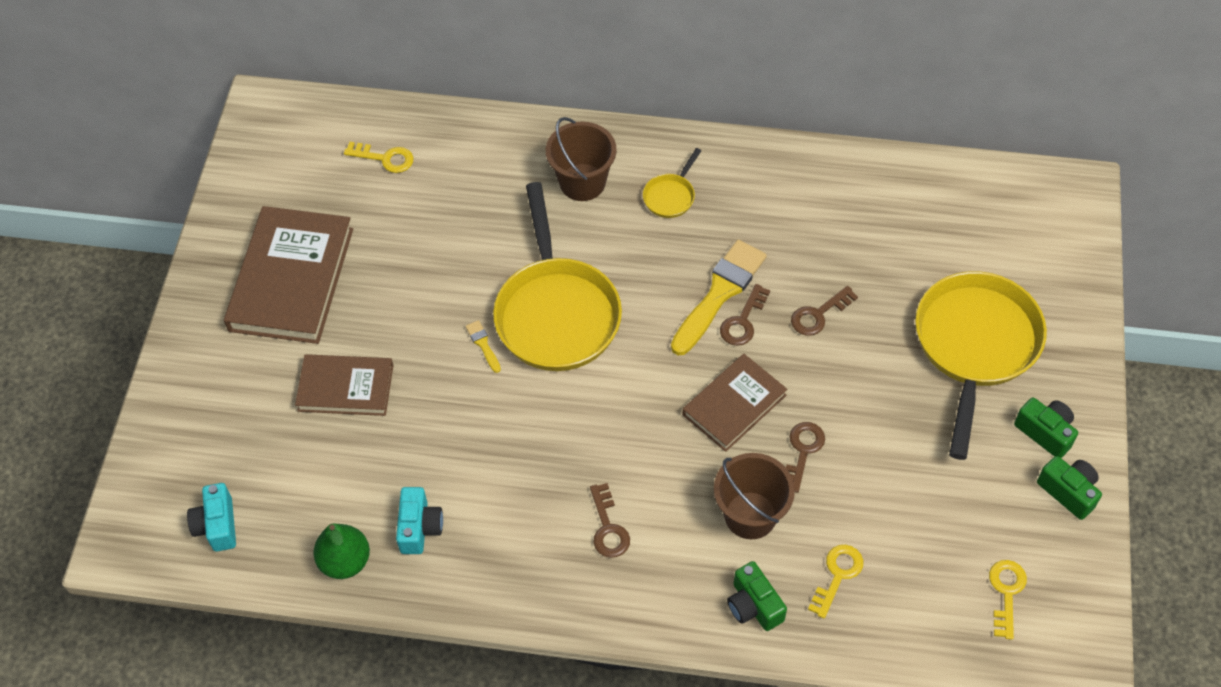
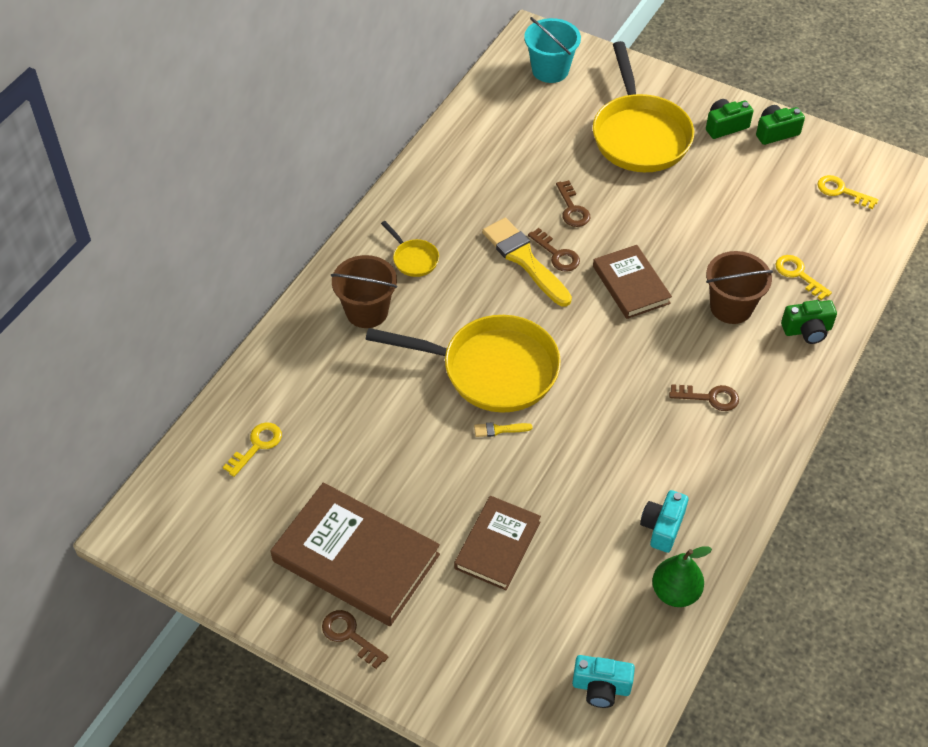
camera: 70 degrees left, 5 degrees down
turquoise camera [396,487,443,554] -> turquoise camera turned 90 degrees counterclockwise [640,490,688,553]
brown key [786,422,825,493] -> brown key moved to [322,610,388,669]
yellow pan [915,271,1047,460] -> yellow pan turned 135 degrees counterclockwise [593,41,694,172]
none -> turquoise bucket [524,17,581,83]

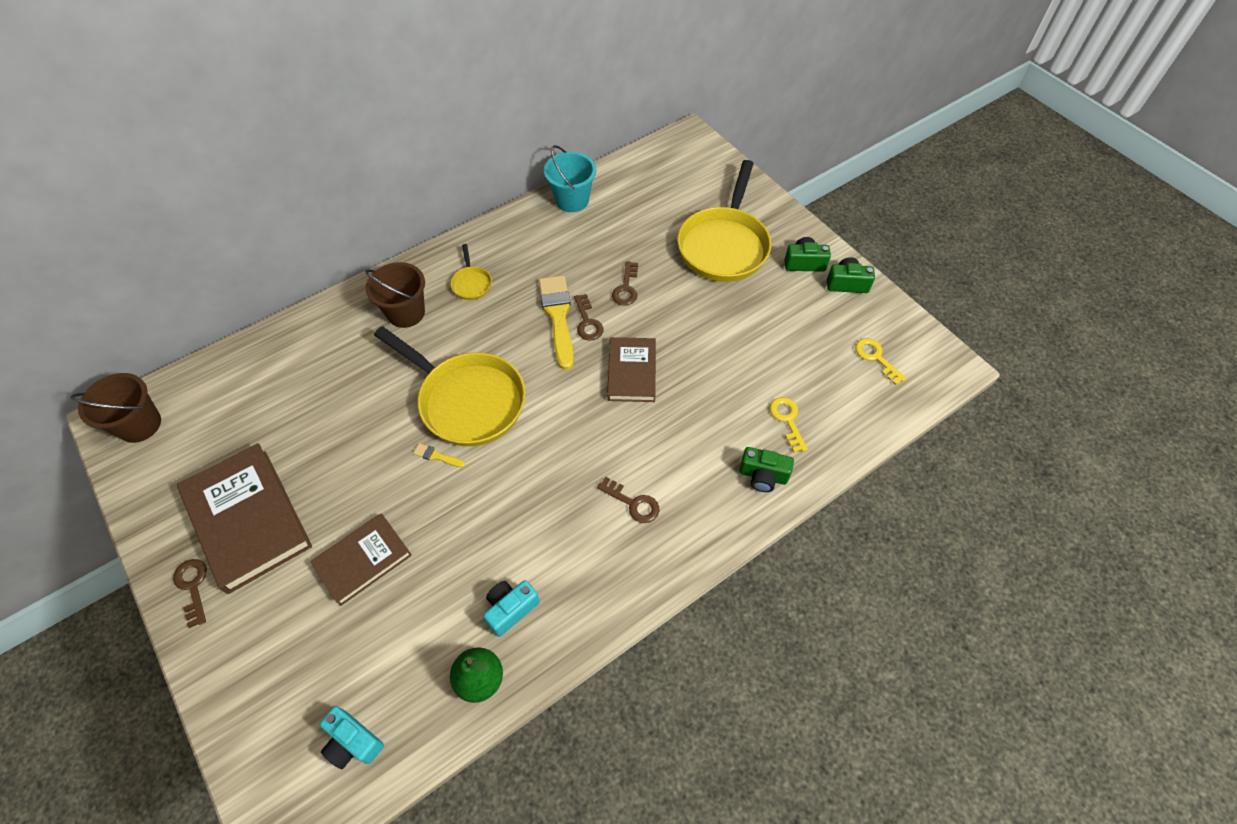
camera: 25 degrees right, 5 degrees up
yellow key [223,422,282,477] -> none
turquoise bucket [524,17,581,83] -> turquoise bucket moved to [544,145,596,212]
brown bucket [706,251,773,324] -> brown bucket moved to [71,373,161,443]

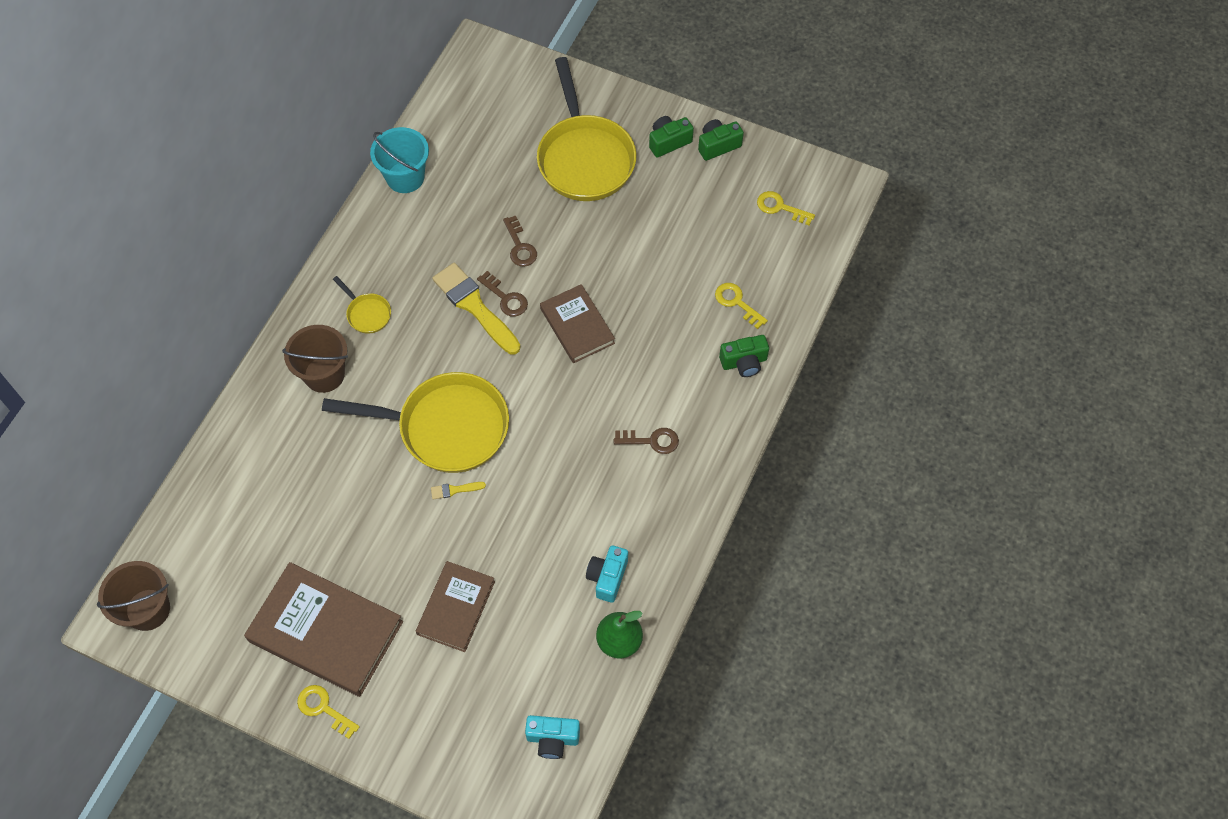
camera: 30 degrees left, 5 degrees up
brown key [173,559,207,628] -> yellow key [297,685,360,739]

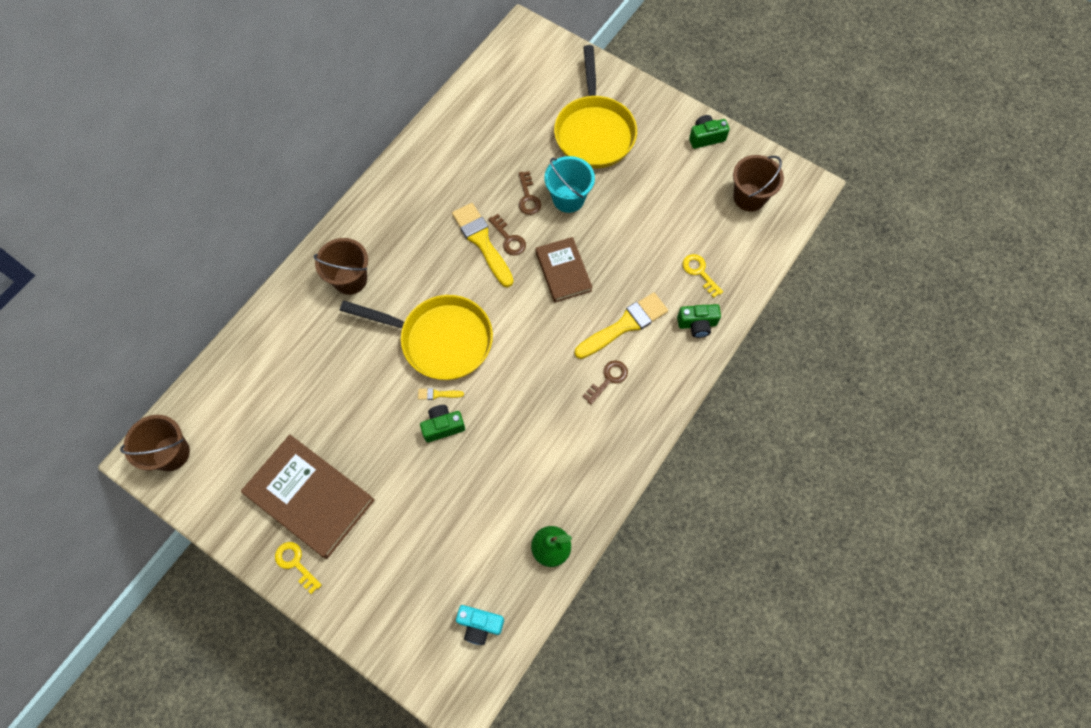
camera: 10 degrees right, 5 degrees up
yellow pan [333,276,391,334] -> none
turquoise bucket [370,127,429,193] -> turquoise bucket moved to [544,156,595,213]
brown book [416,561,495,652] -> none
turquoise camera [586,545,628,603] -> none
brown key [614,428,679,454] -> brown key turned 60 degrees counterclockwise [582,360,628,405]
green camera [649,116,694,157] -> green camera moved to [420,405,465,442]
yellow key [757,191,815,225] -> brown bucket [733,155,784,211]
none -> yellow brush [575,292,668,359]

